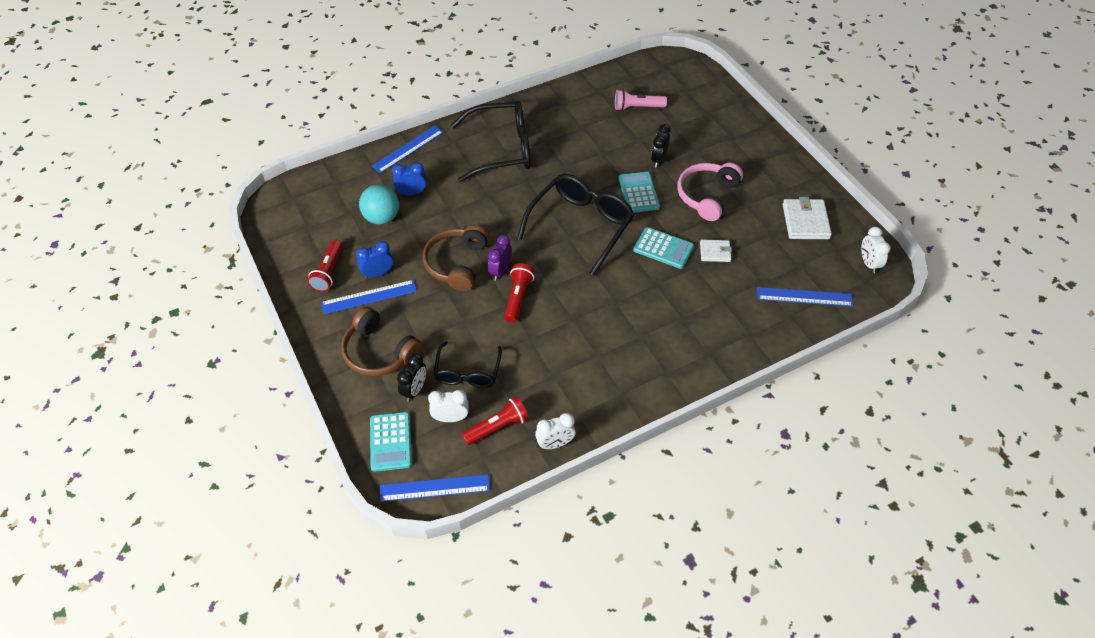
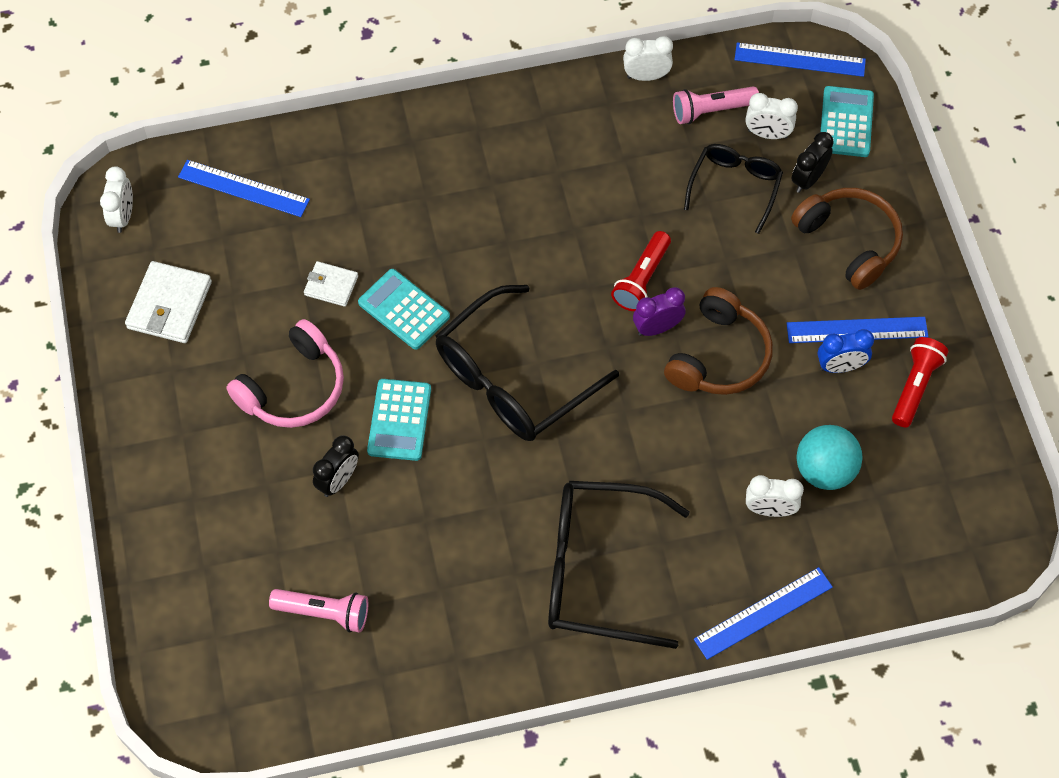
camera: 165 degrees left, 10 degrees up
blue clock [392,163,426,196] -> white clock [746,475,804,517]
red flashlight [462,396,529,445] -> pink flashlight [673,86,759,124]
purple clock [488,235,512,281] -> purple clock turned 150 degrees counterclockwise [633,287,686,336]

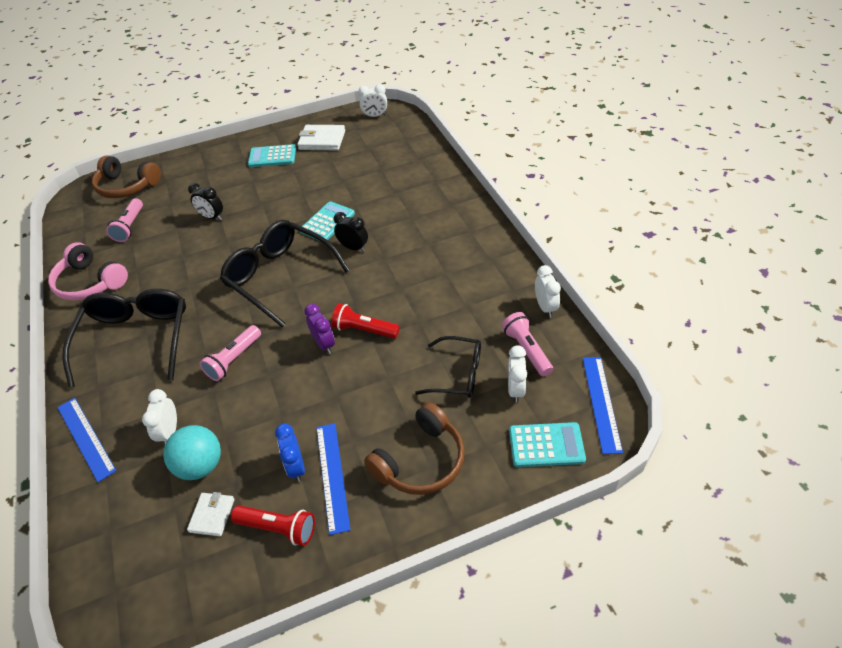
camera: 85 degrees right, 15 degrees down
blue ruler [178,160,310,217] -> none
pink headphones [226,319,344,428] -> pink headphones moved to [48,242,128,301]
white wallet [304,261,358,307] -> white wallet moved to [187,492,234,536]
turquoise calculator [367,379,431,461] -> turquoise calculator moved to [248,144,296,167]
brown headphones [664,287,773,395] -> brown headphones moved to [92,156,161,198]
black clock [792,132,834,193] -> black clock moved to [334,212,368,252]
none -> pink flashlight [200,325,261,381]

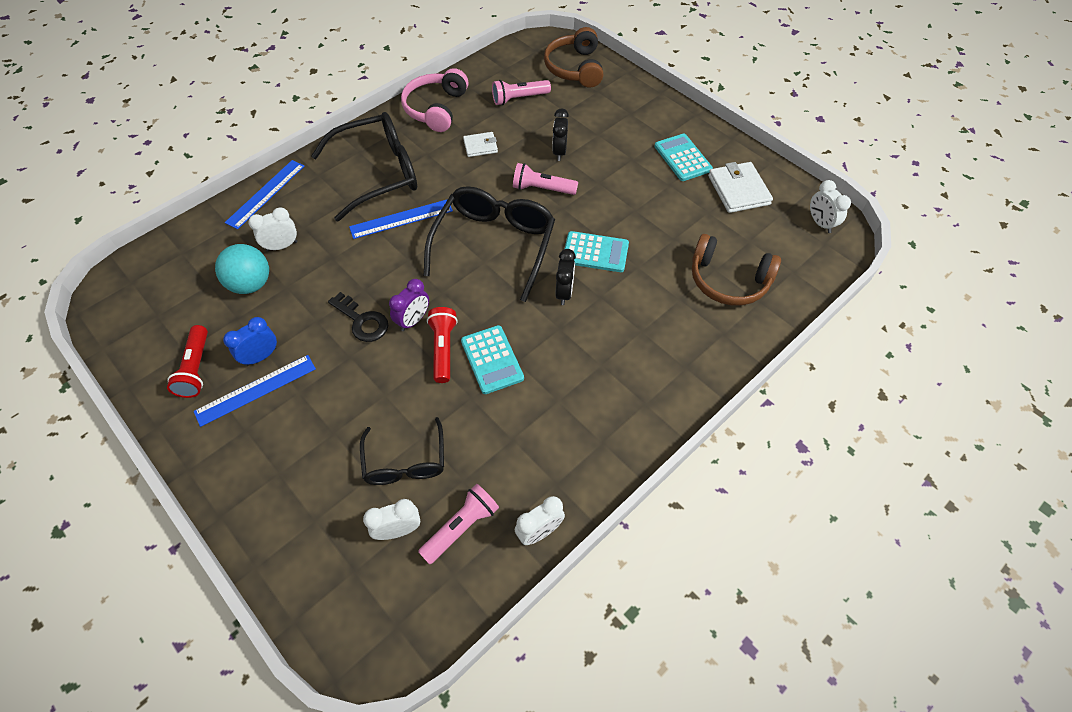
camera: 65 degrees right, 10 degrees up
white wallet [187,492,234,536] -> white wallet moved to [463,132,498,157]
pink flashlight [200,325,261,381] -> pink flashlight moved to [513,163,578,195]
brown headphones [364,402,465,495] -> brown headphones moved to [692,234,781,305]
turquoise calculator [509,422,586,467] -> turquoise calculator moved to [461,325,524,394]
blue ruler [583,357,623,454] -> blue ruler moved to [349,199,453,239]
none -> black key [328,292,388,342]

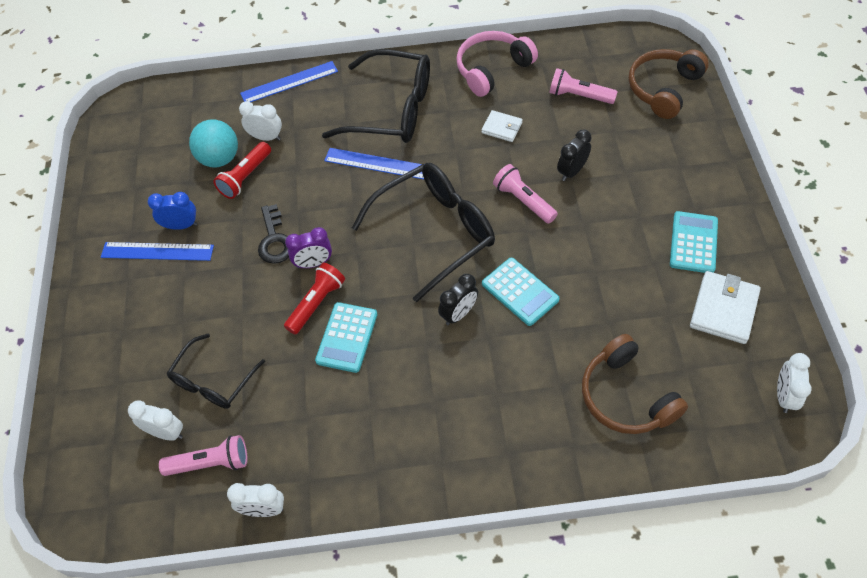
camera: 40 degrees right, 0 degrees up
red flashlight [167,325,208,398] -> red flashlight moved to [213,142,271,199]

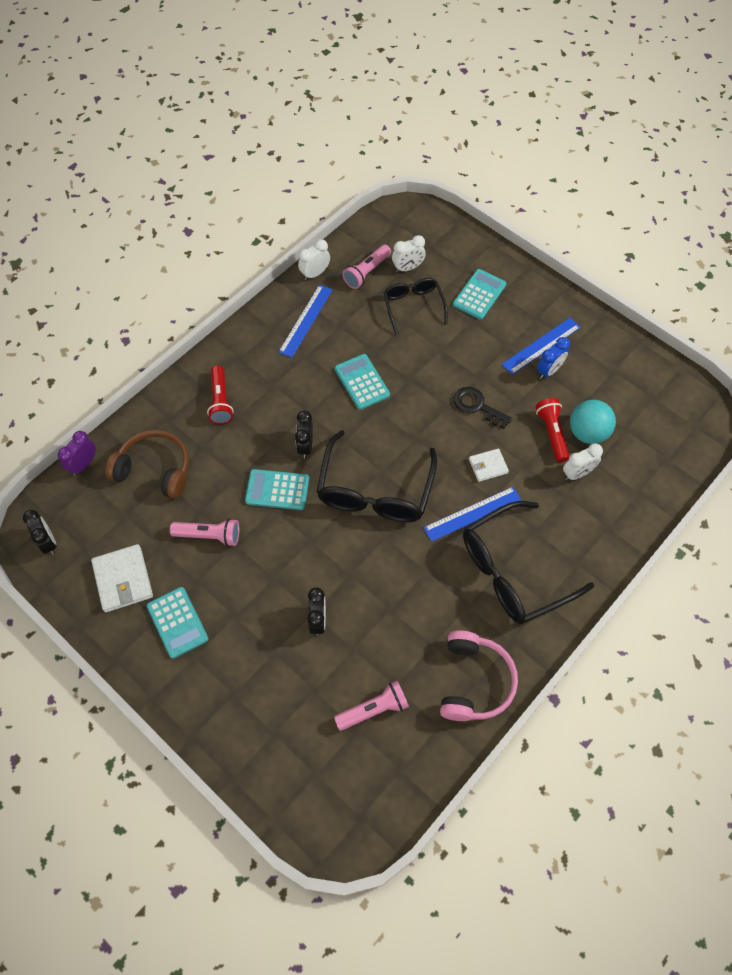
camera: 135 degrees right, 5 degrees up
blue ruler [240,61,338,102] -> blue ruler moved to [279,285,333,358]
red flashlight [284,263,345,335] -> red flashlight moved to [207,366,234,424]
purple clock [285,227,332,268] -> purple clock moved to [58,431,96,476]
white wallet [482,110,523,142] -> white wallet moved to [469,448,509,482]
pink flashlight [493,164,558,224] -> pink flashlight moved to [170,518,239,546]
brown headphones [629,49,709,119] -> none
white clock [777,353,812,413] -> black clock [23,510,57,555]
none -> turquoise calculator [453,269,506,320]

